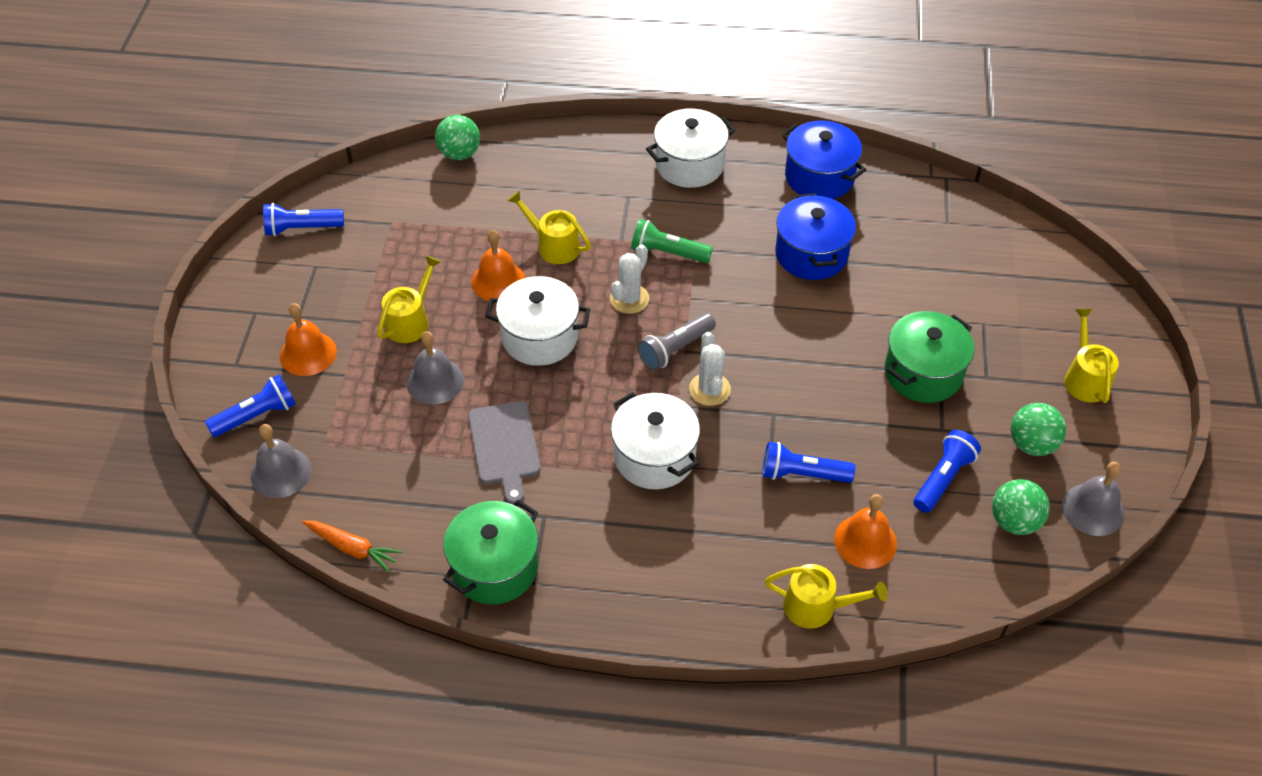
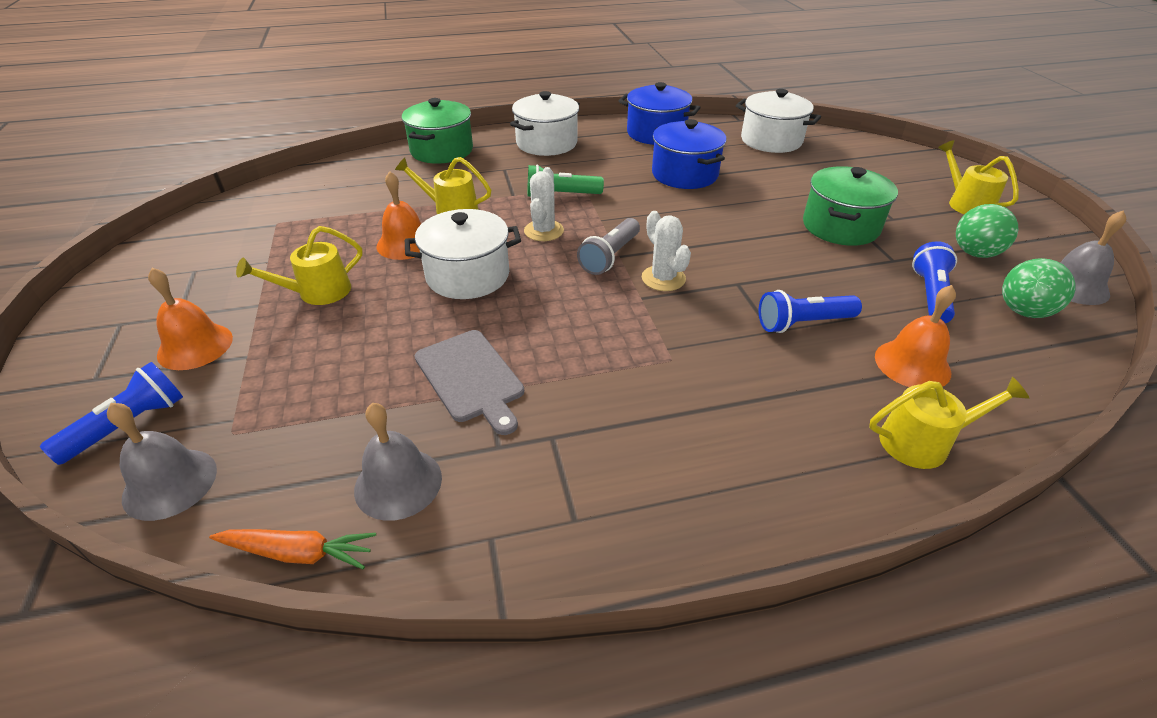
camera: 20 degrees left, 10 degrees down
blue flashlight [263,203,344,236] -> none
yellow watering can [377,256,441,343] -> yellow watering can turned 135 degrees counterclockwise [236,226,362,305]
grey bell [407,331,464,405] -> grey bell moved to [354,403,442,521]
green ball [435,115,480,160] -> none
green pot [443,499,538,605] -> green pot moved to [402,98,473,164]
white pot [611,392,700,489] -> white pot moved to [736,89,821,153]

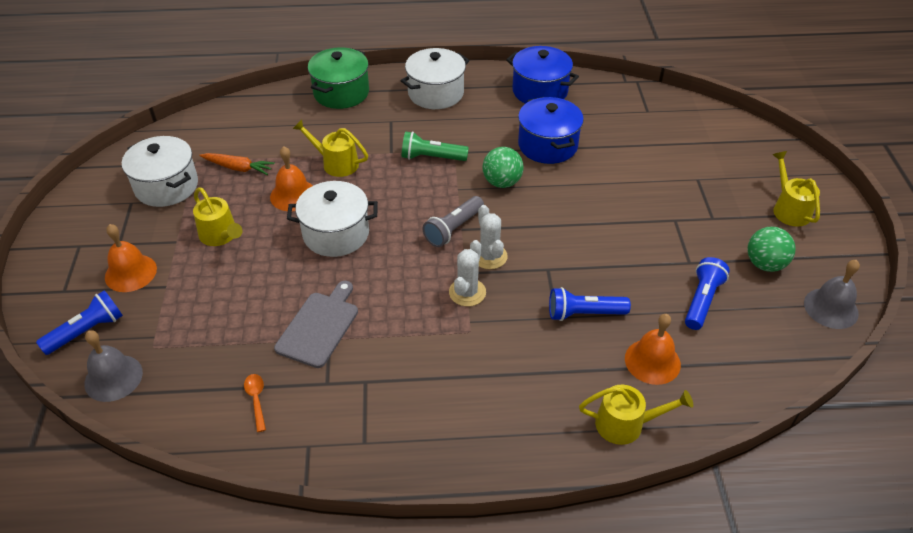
camera: 10 degrees right, 5 degrees up
orange carrot [209,529,376,569] -> orange carrot moved to [199,153,275,175]
yellow watering can [236,226,362,305] -> yellow watering can turned 105 degrees counterclockwise [193,187,242,246]
grey bell [354,403,442,521] -> orange spoon [244,374,266,432]
grey cutting board [415,330,524,435] -> grey cutting board turned 135 degrees counterclockwise [274,281,358,368]
white cactus [524,167,564,241] -> white cactus moved to [449,240,486,306]
white pot [736,89,821,153] -> white pot moved to [122,136,198,207]
green pot [803,166,898,246] -> none
green ball [1002,258,1076,318] -> green ball moved to [482,147,524,188]

